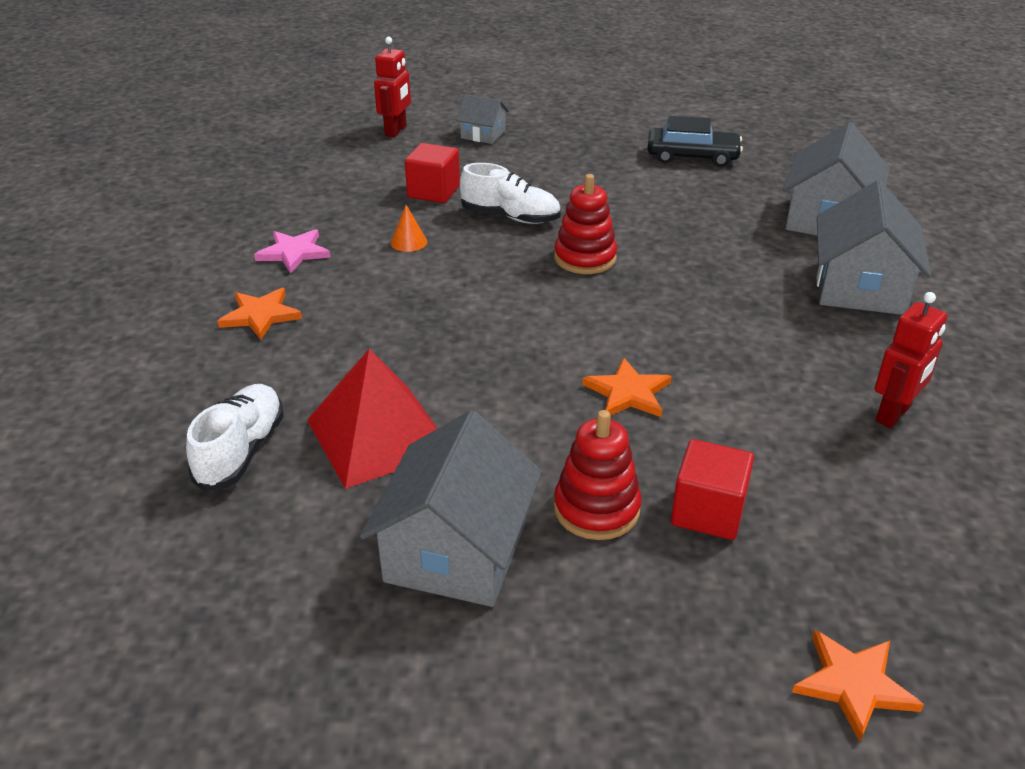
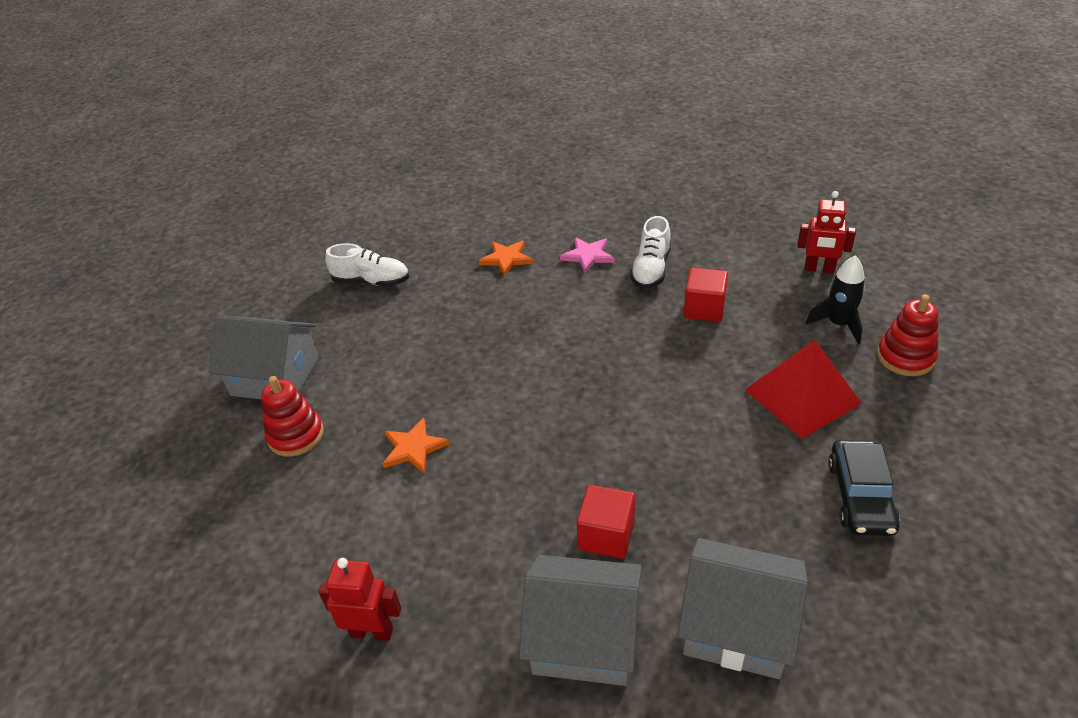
camera: 90 degrees right, 5 degrees up
red pyramid [307,349,438,489] -> red pyramid moved to [744,340,862,439]
orange cone [391,205,427,252] -> none
grey house [456,94,509,144] -> black rocket [806,255,865,344]
white shoe [460,163,561,224] -> white shoe moved to [630,216,671,289]
red stacking toy [554,174,617,274] -> red stacking toy moved to [877,294,939,376]
red cube [671,439,754,540] -> red cube moved to [577,485,635,559]
orange star [792,630,924,742] -> none
red robot [875,292,947,428] -> red robot turned 150 degrees clockwise [318,558,401,641]

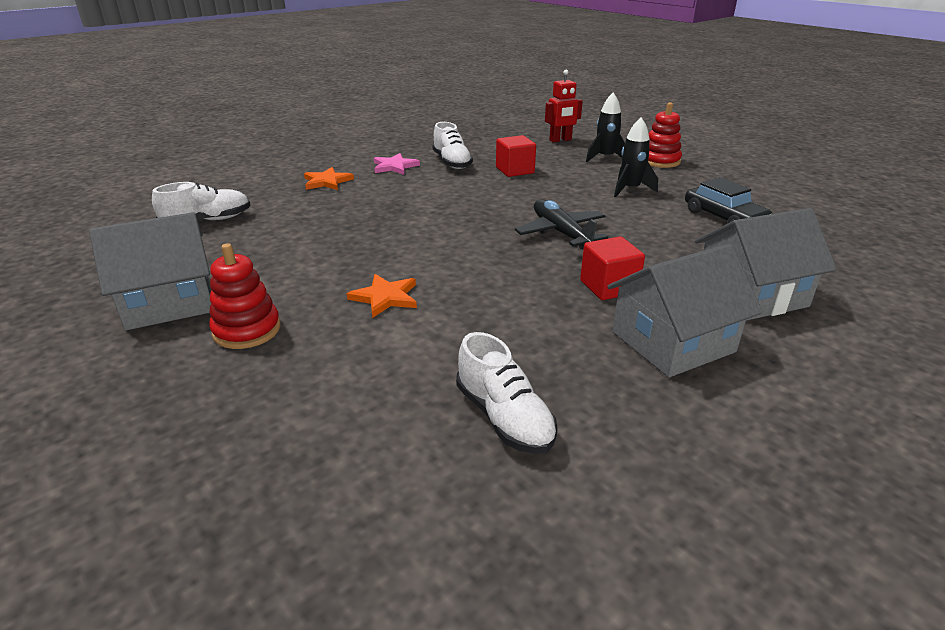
camera: 40 degrees left, 10 degrees down
red robot [318,558,401,641] -> white shoe [456,332,558,454]
red pyramid [744,340,862,439] -> black rocket [614,117,658,197]
none -> black plane [515,199,608,250]

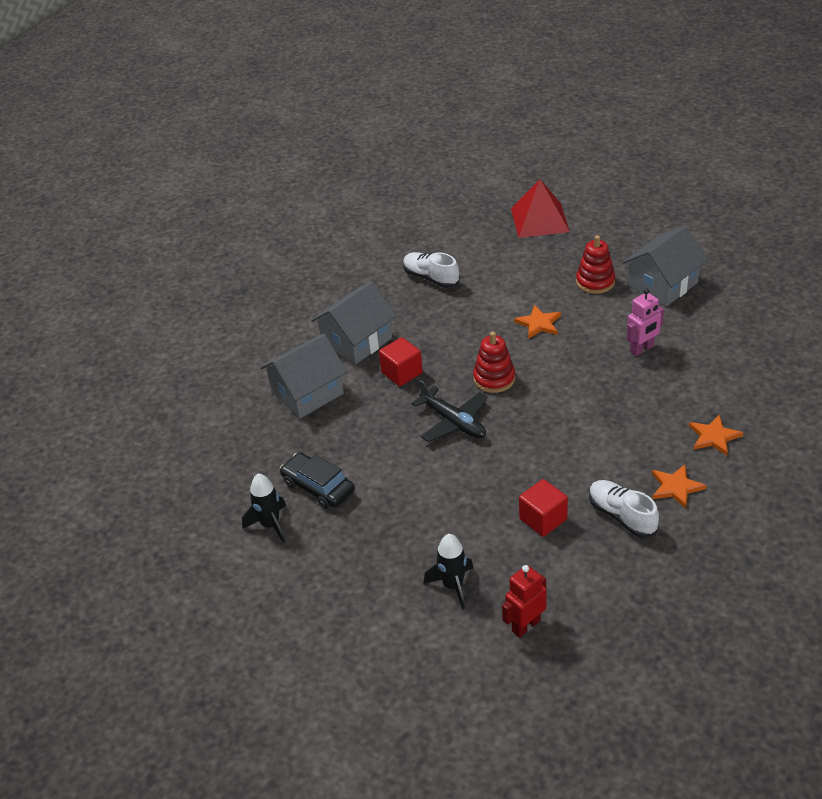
camera: 165 degrees right, 10 degrees up
white shoe [152,182,250,220] -> none
pink star [374,153,420,175] -> orange star [652,464,707,508]
black rocket [614,117,658,197] -> black rocket moved to [242,473,286,543]
red stacking toy [648,102,682,168] -> red stacking toy moved to [473,331,515,393]
none -> red pyramid [511,179,570,238]
none -> pink robot [626,288,664,356]

